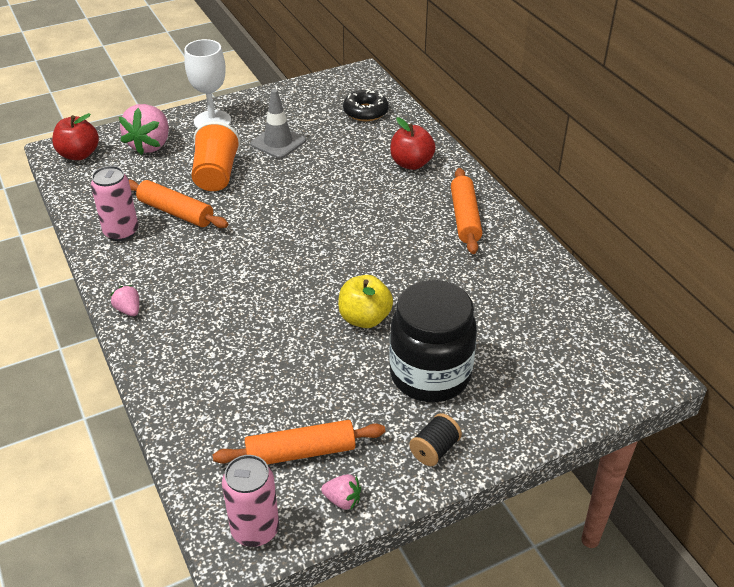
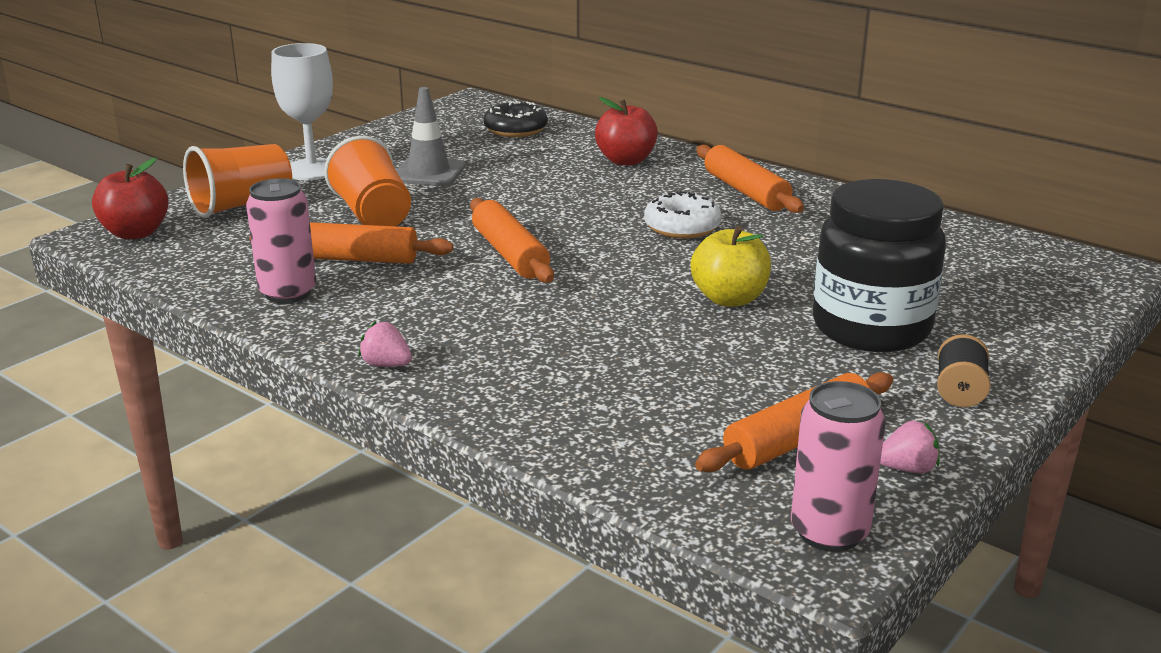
camera: 25 degrees left, 15 degrees down
pink strawberry [119,104,169,155] -> orange cup [183,144,292,218]
none -> orange rolling pin [470,198,554,283]
none -> white donut [644,191,722,239]

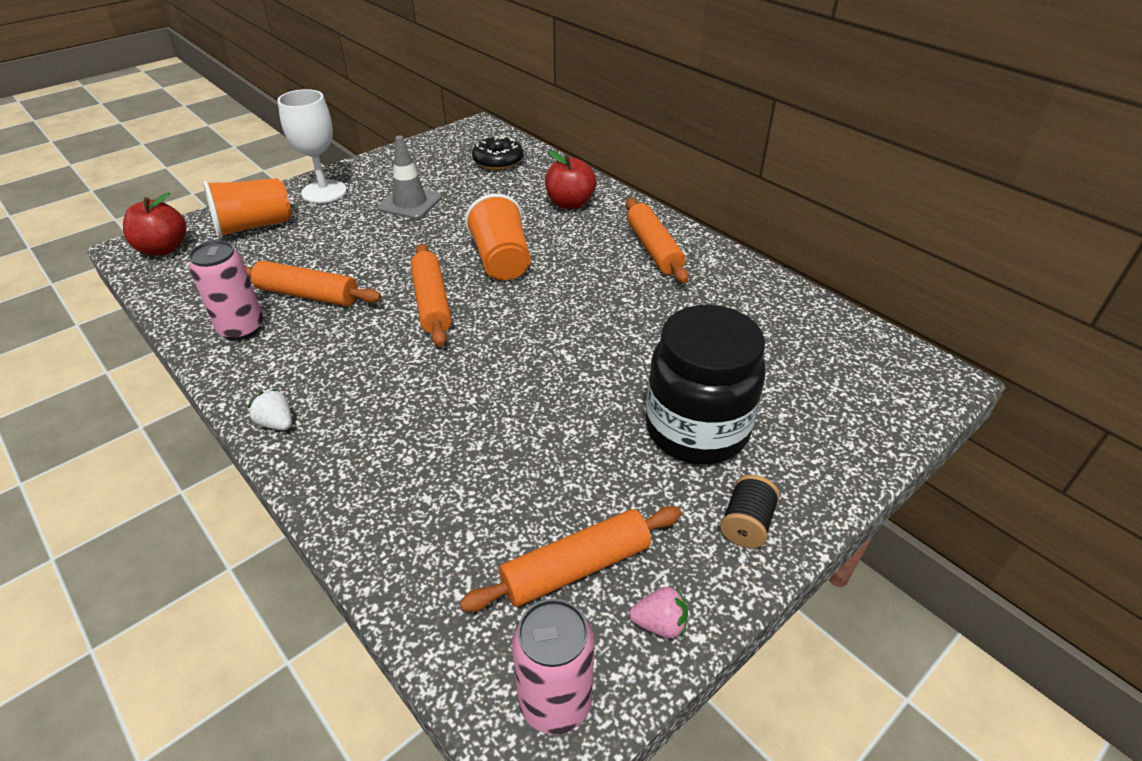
camera: 10 degrees right, 15 degrees up
orange cup [324,136,411,226] -> orange cup moved to [465,194,530,280]
pink strawberry [358,321,412,367] -> white strawberry [248,389,292,430]
white donut [644,191,722,239] -> none
yellow apple [691,226,771,307] -> none

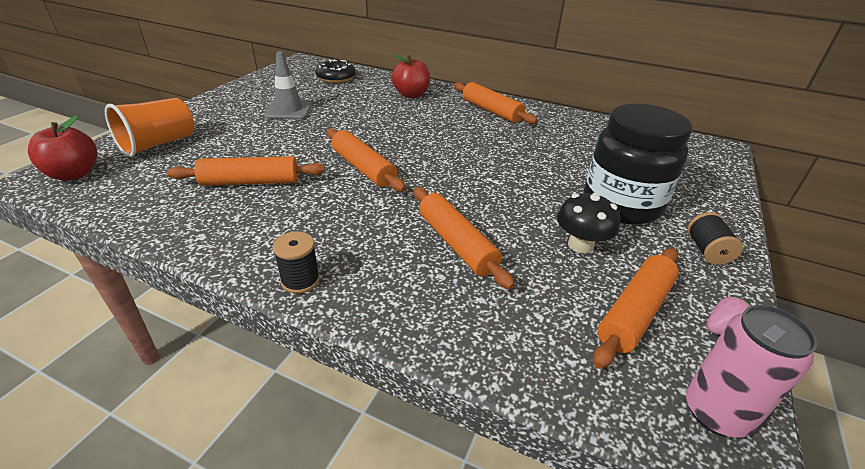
camera: 25 degrees left, 5 degrees down
pink can [189,240,263,340] -> none
white strawberry [248,389,292,430] -> black spool [273,232,320,294]
white goblet [277,89,347,203] -> none
orange cup [465,194,530,280] -> none
none -> orange rolling pin [413,187,515,290]
none -> black mushroom [557,192,620,254]

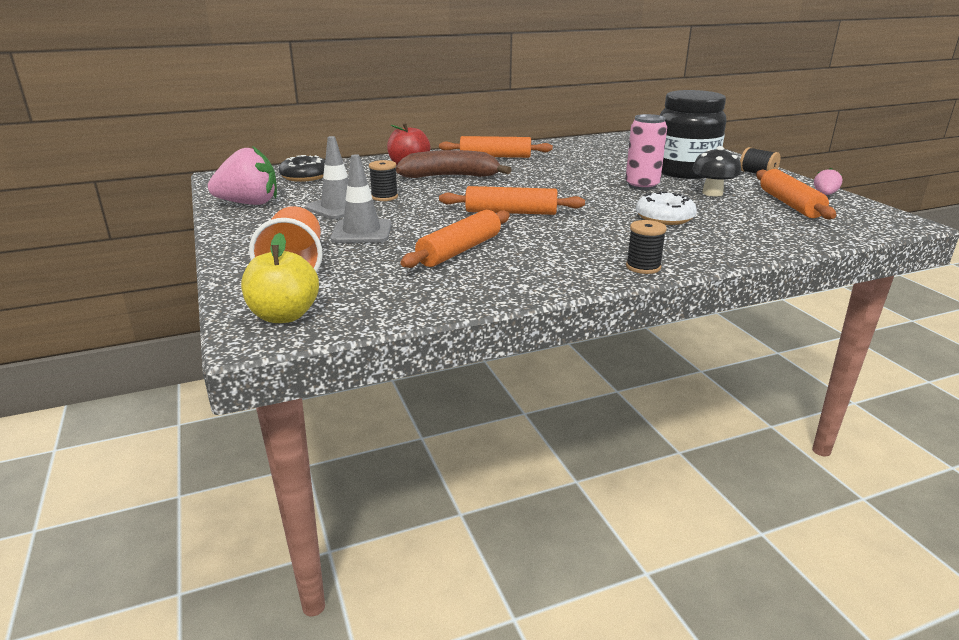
camera: 45 degrees left, 10 degrees down
red apple [28,115,97,181] -> yellow apple [241,233,319,323]
orange rolling pin [413,187,515,290] -> white donut [636,191,697,225]
pink can [686,305,817,438] -> pink can moved to [625,114,667,190]
none -> pink strawberry [208,146,277,205]
none -> grey traffic cone [330,154,391,243]
none -> black spool [369,160,398,201]
none -> brown banana [396,150,511,178]

